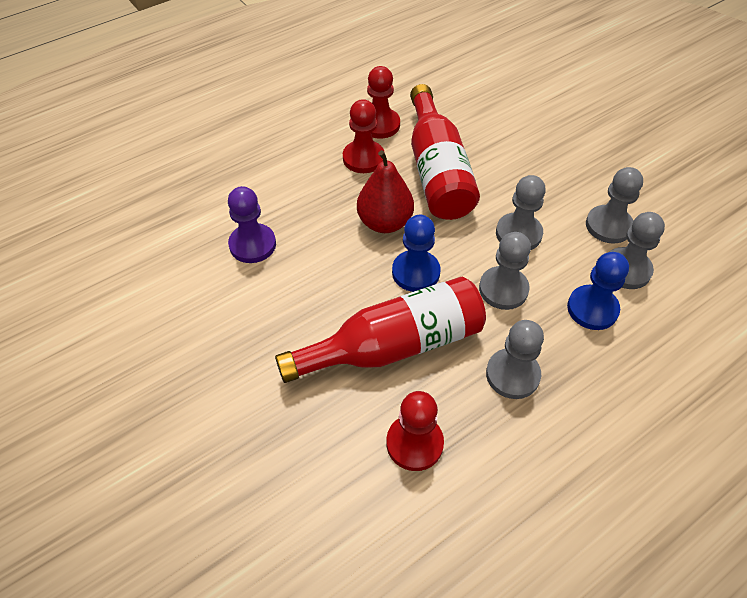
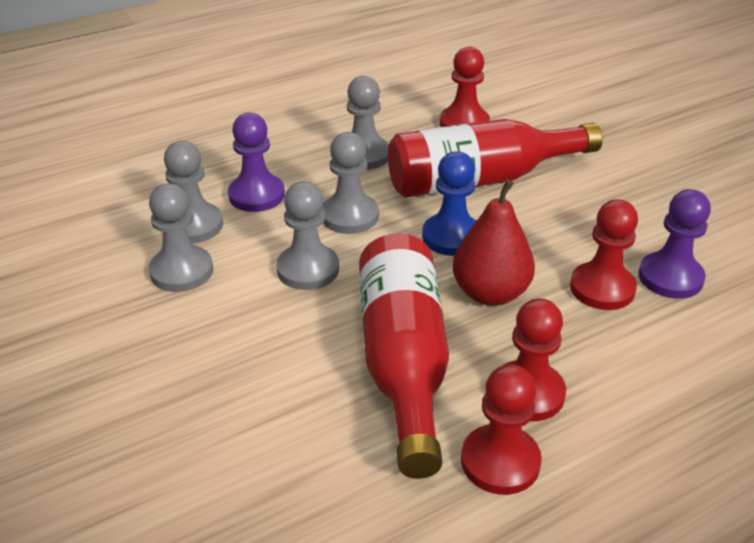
camera: 175 degrees left, 15 degrees down
blue pawn [567,252,629,330] -> purple pawn [228,112,285,212]
none -> red pawn [570,199,638,310]

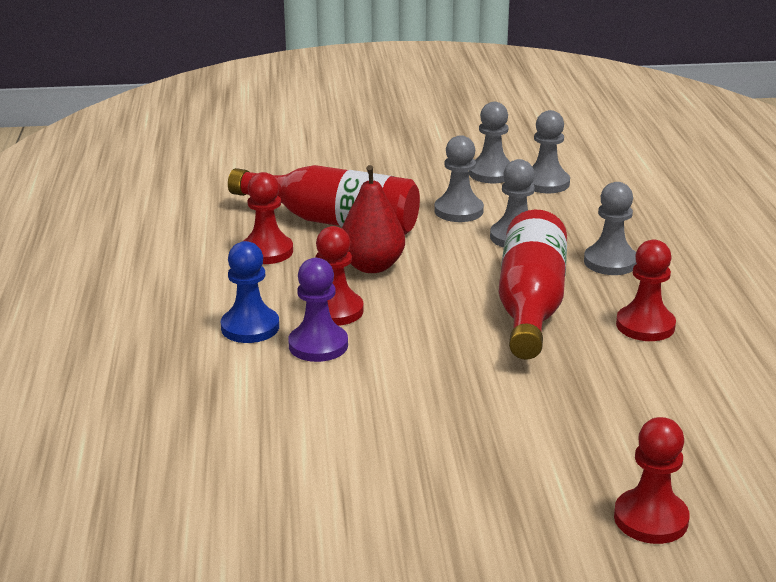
camera: 115 degrees right, 10 degrees down
purple pawn [228,112,285,212] -> none
blue pawn [422,151,476,256] -> blue pawn moved to [221,241,279,343]
red pawn [461,364,542,495] -> red pawn moved to [614,417,690,544]

